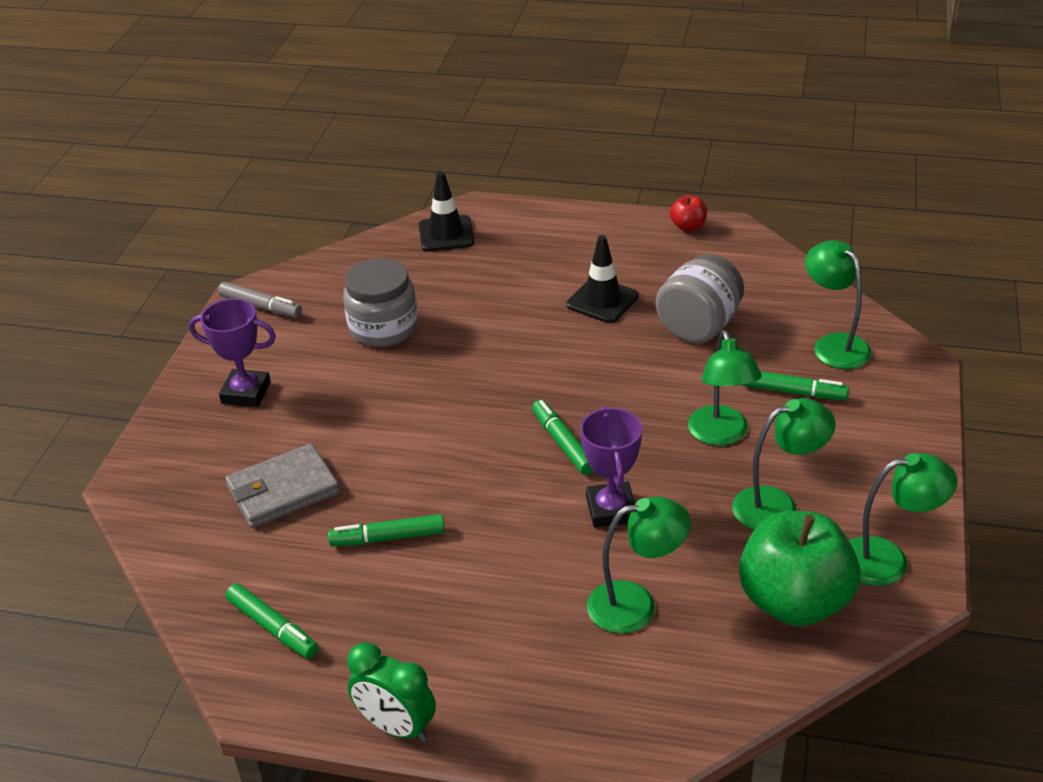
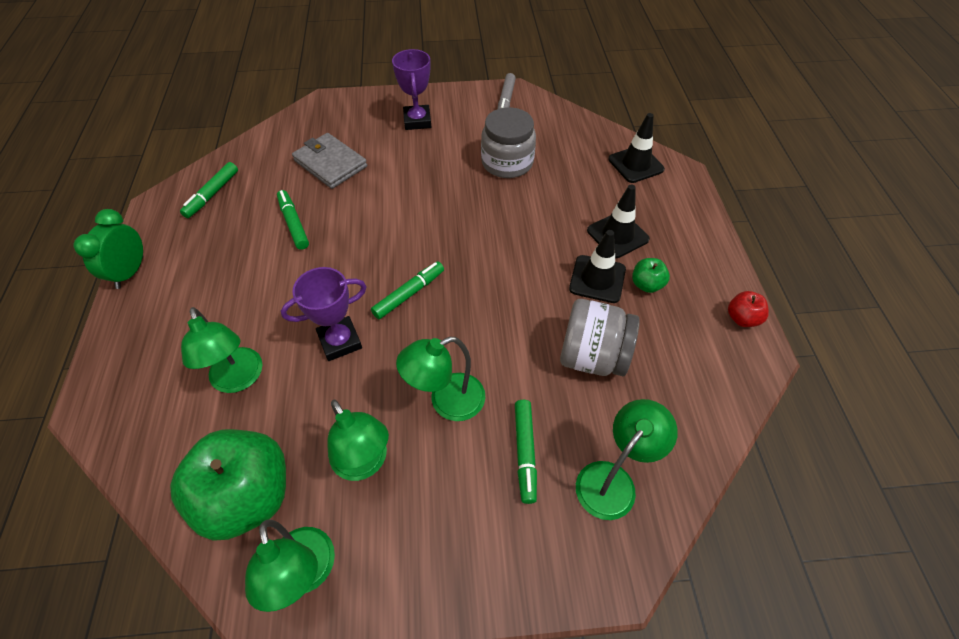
camera: 70 degrees right, 15 degrees up
none -> black traffic cone [587,185,650,258]
none -> green apple [632,258,670,293]

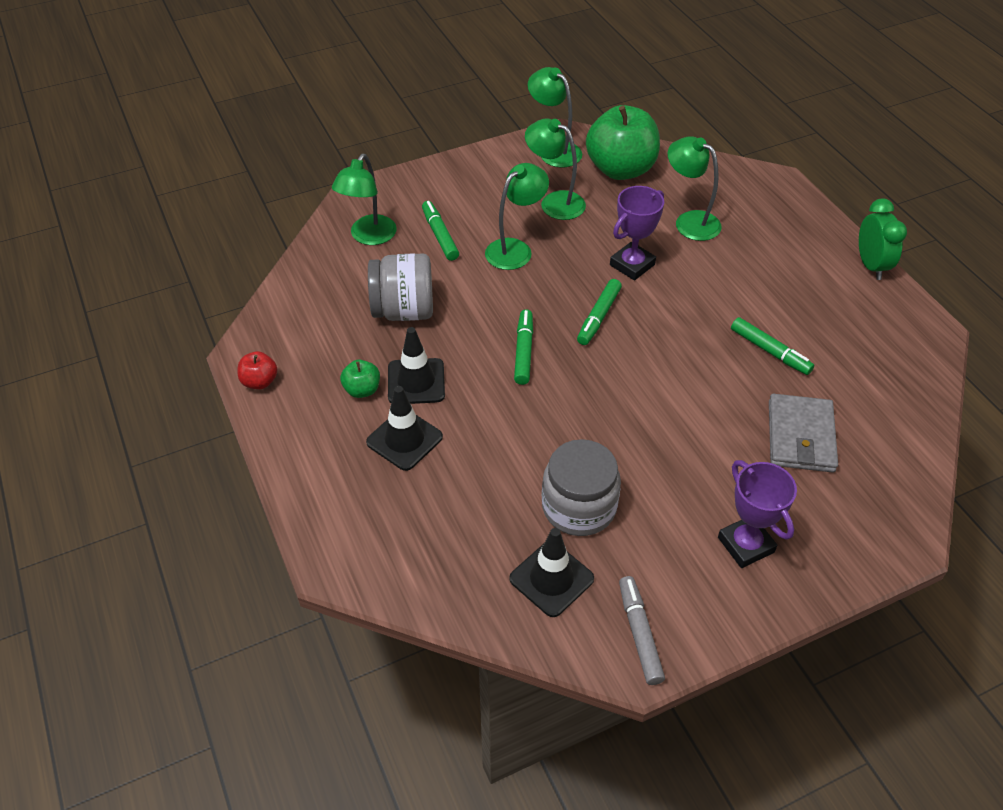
camera: 160 degrees right, 5 degrees down
green marker [180,162,238,218] -> green marker moved to [514,309,533,385]
grey wallet [292,133,367,189] -> grey wallet turned 75 degrees clockwise [769,394,838,473]
black traffic cone [608,113,665,183] -> black traffic cone moved to [509,528,594,617]

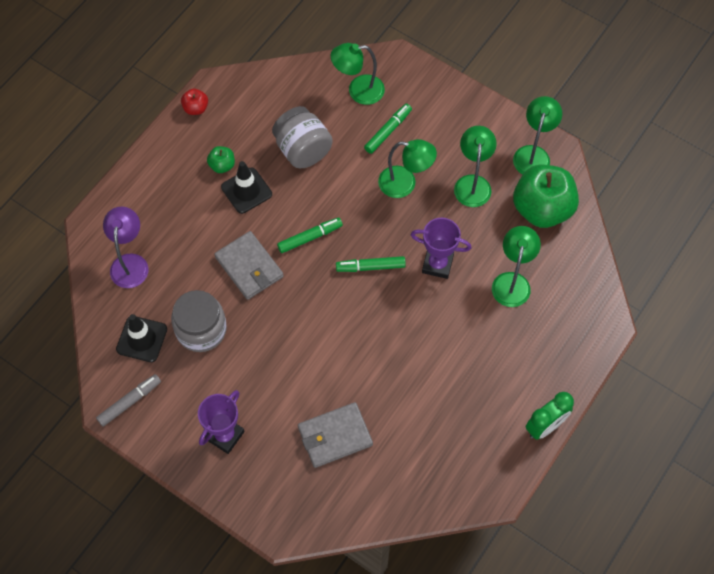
camera: 60 degrees right, 15 degrees up
black traffic cone [366,386,443,471] -> none
green marker [731,317,814,375] -> none
none -> purple lamp [103,207,148,288]
none -> grey wallet [214,231,284,300]

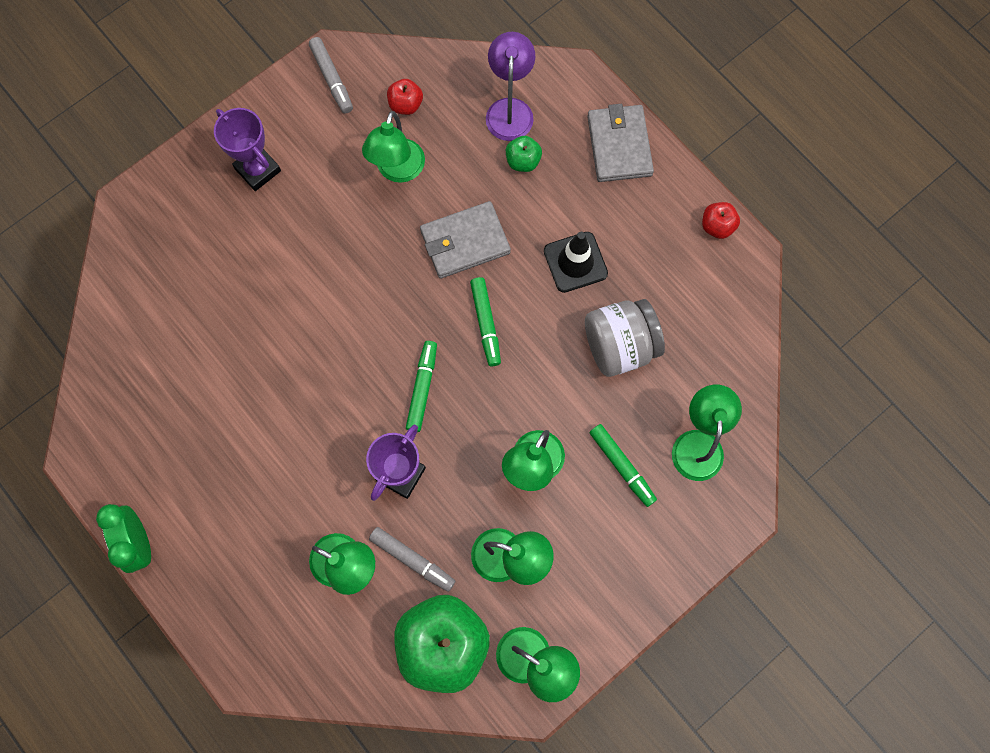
camera: 105 degrees right, 10 degrees up
purple lamp [103,207,148,288] -> purple lamp turned 105 degrees counterclockwise [486,32,535,141]
black traffic cone [116,314,167,362] -> red apple [387,79,423,115]
grey jar [171,290,227,352] -> green lamp [362,111,425,183]
green apple [207,146,235,173] -> green apple moved to [506,136,542,172]
grey wallet [298,402,373,468] -> grey wallet moved to [587,104,654,182]
none -> grey marker [369,527,455,592]

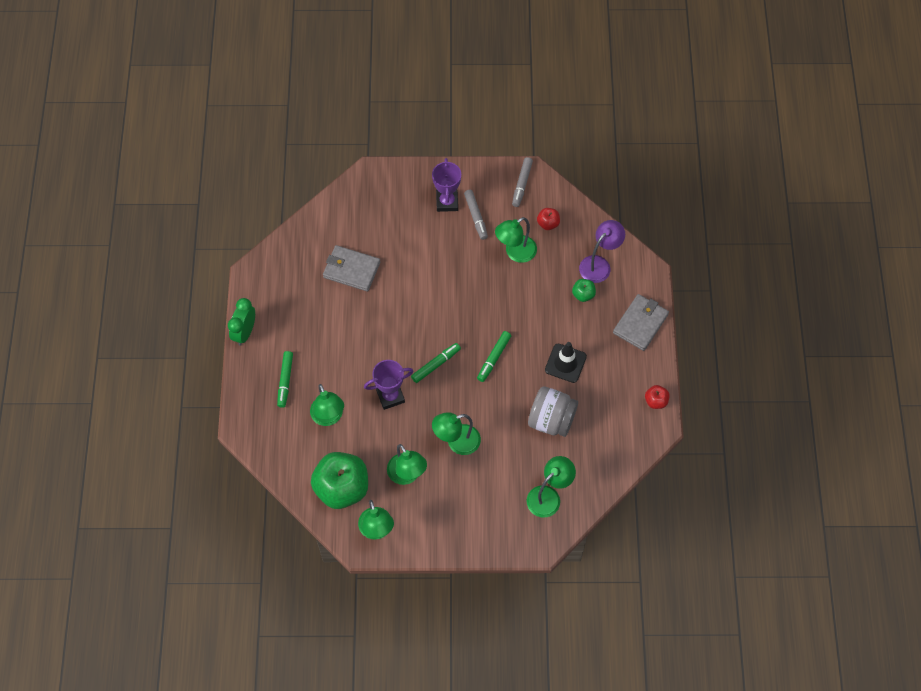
camera: 40 degrees right, 10 degrees down
grey marker [369,527,455,592] -> grey marker moved to [464,190,488,240]
grey wallet [420,201,511,279] -> grey wallet moved to [323,245,380,292]
green marker [589,424,657,507] -> green marker moved to [277,351,293,408]

